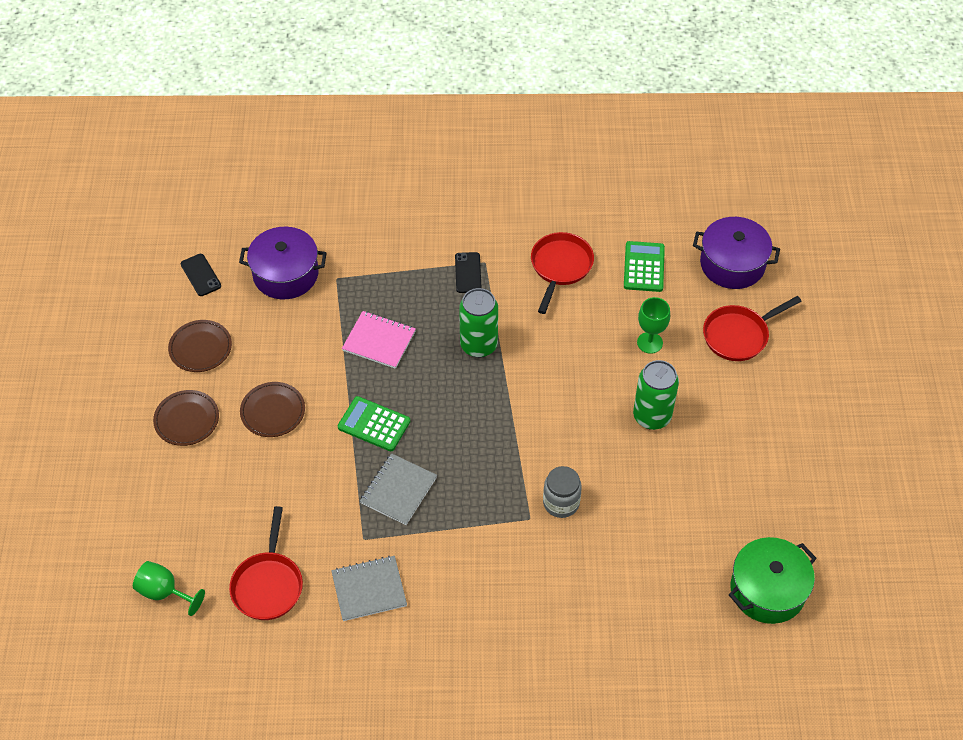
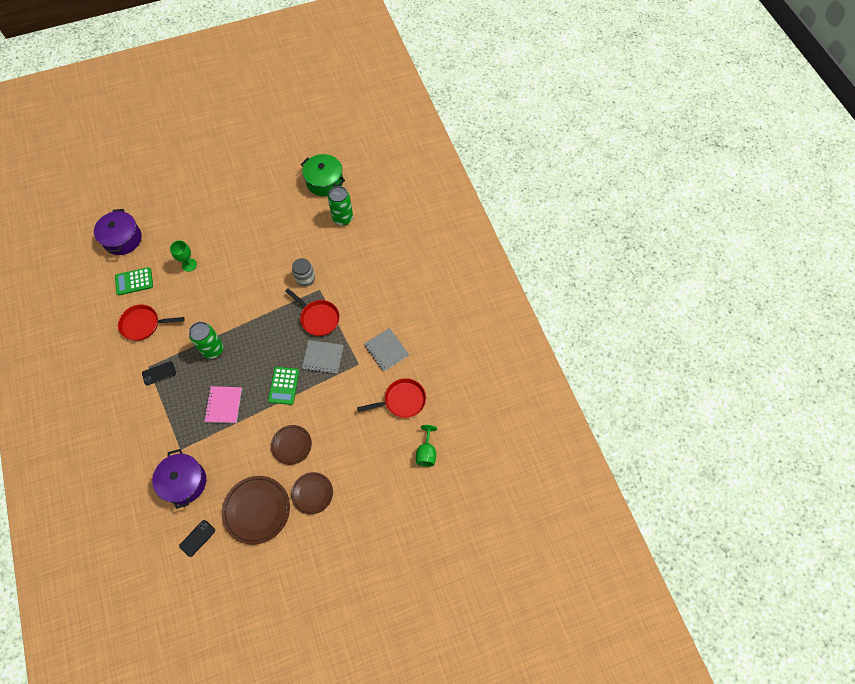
camera: 110 degrees left, 10 degrees up
brown plate [168,320,232,372] -> brown plate [222,476,290,545], size x1.59
green can [633,360,679,430] -> green can moved to [328,186,353,225]
red pan [703,296,802,361] -> red pan moved to [285,288,340,336]

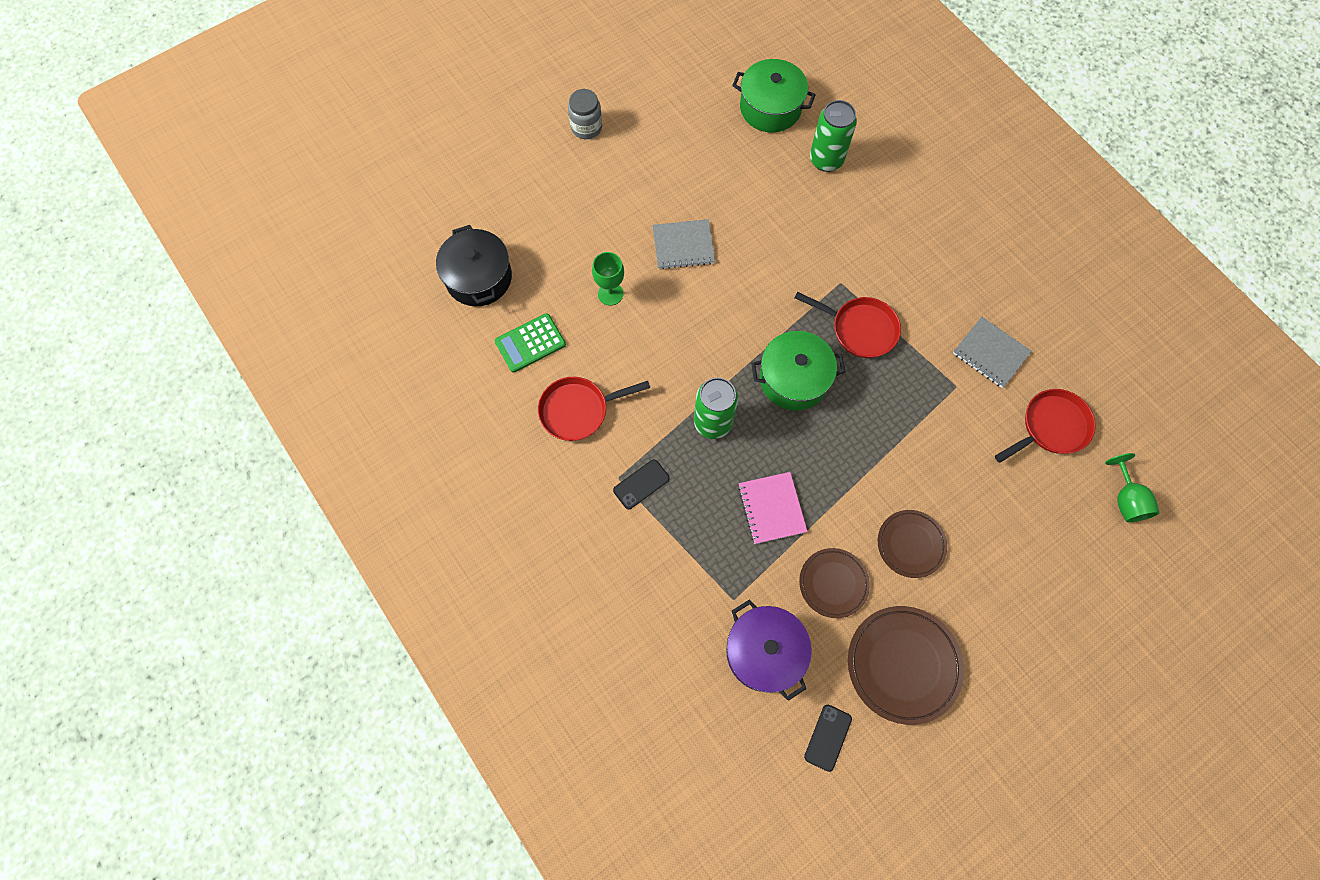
camera: 15 degrees left, 5 degrees up
purple pot [94,209,142,255] -> black pot [436,225,512,306]
green calculator [268,367,299,405] -> none
brown plate [291,472,333,515] -> brown plate moved to [799,548,870,618]
grey jar [292,258,315,286] -> grey jar moved to [568,89,602,139]
grey notebook [302,340,343,374] -> grey notebook moved to [652,219,715,270]
none -> green pot [751,331,845,410]

